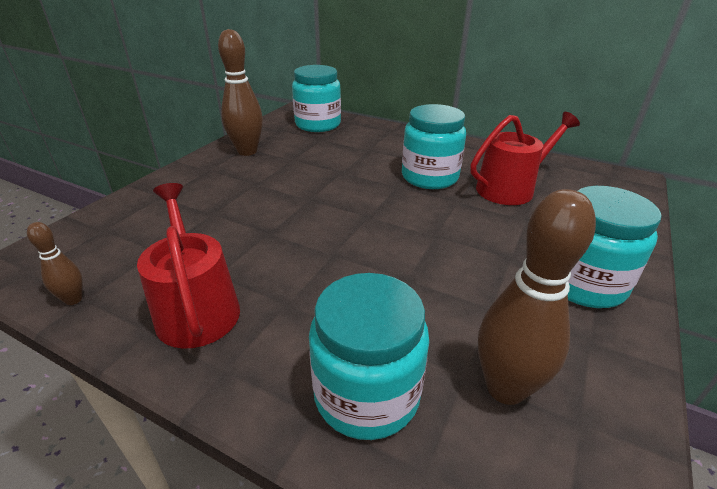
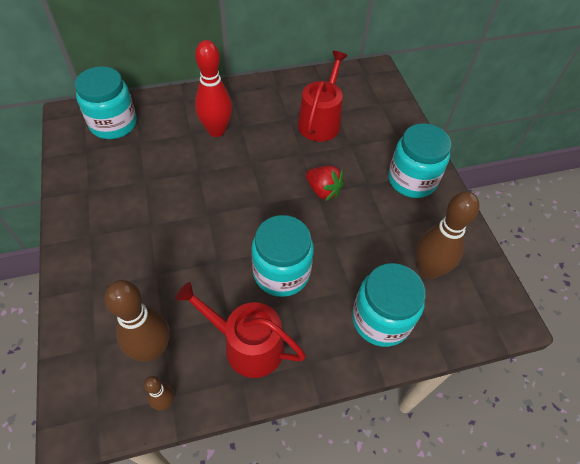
camera: 45 degrees left, 20 degrees up
brown bowling pin [218,29,263,156] -> brown bowling pin moved to [104,280,170,361]
turquoise jar [402,104,466,189] -> turquoise jar moved to [251,215,314,297]
none -> red bowling pin [195,40,232,137]
none -> red strawberry [306,166,344,201]

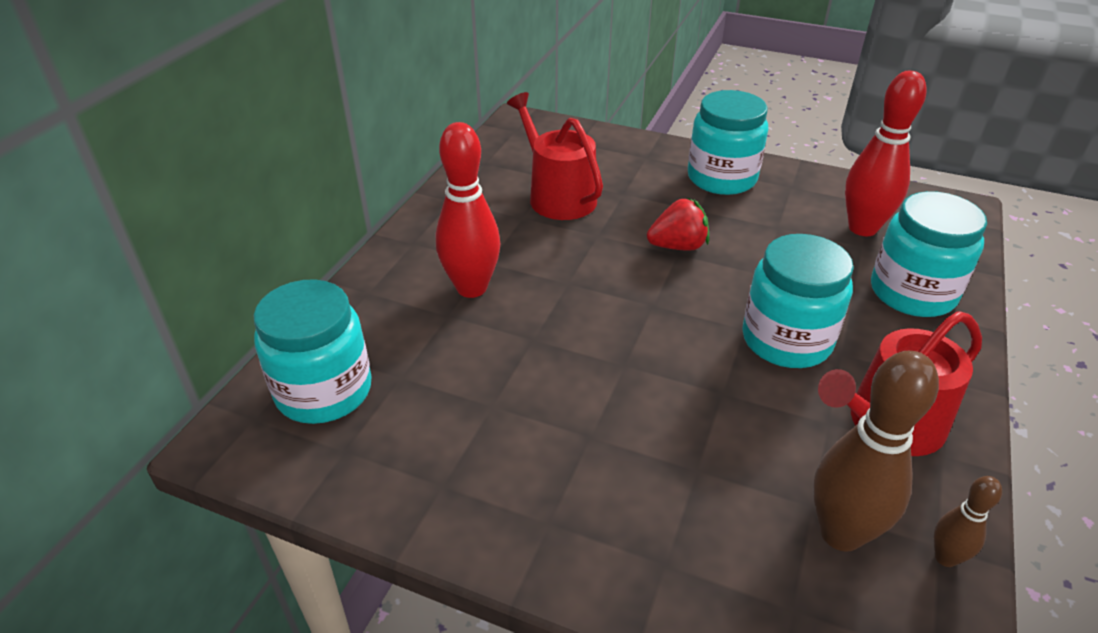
camera: 50 degrees left, 15 degrees down
brown bowling pin [416,191,480,279] -> red bowling pin [845,71,926,236]

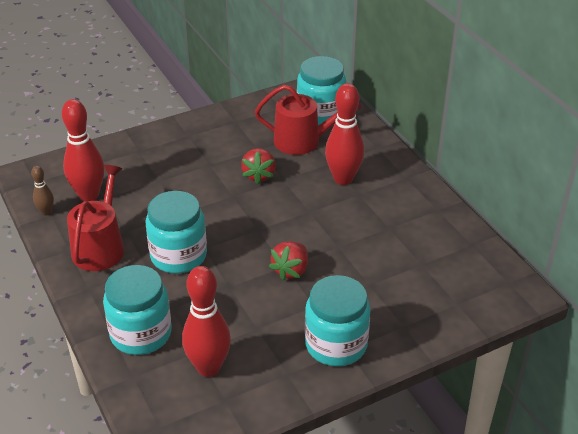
camera: 130 degrees right, 0 degrees up
red watering can [507,92,603,220] -> red watering can moved to [255,85,361,155]
brown bowling pin [813,351,939,552] -> red bowling pin [62,99,104,201]
none -> red strawberry [241,148,276,184]

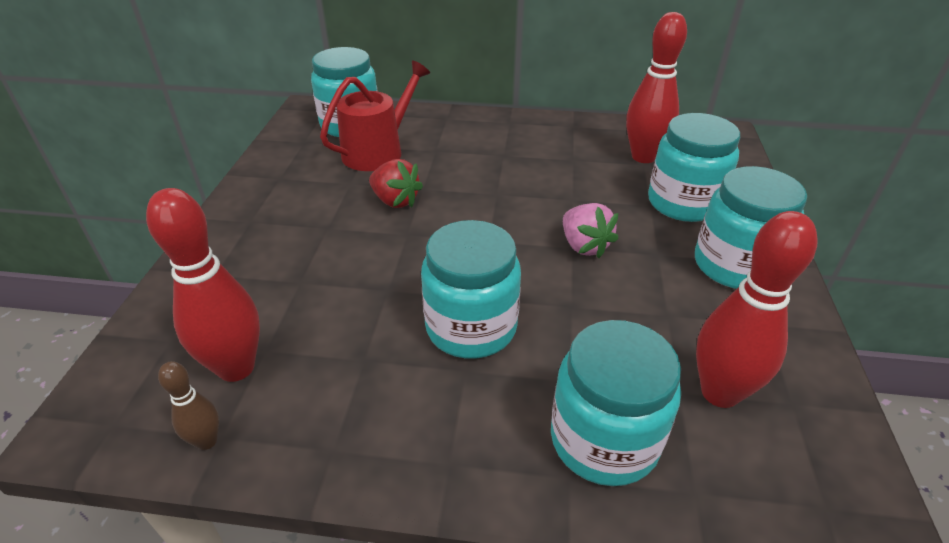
camera: 55 degrees left, 0 degrees up
red watering can [67,165,124,271] -> none
red strawberry [269,241,308,281] -> pink strawberry [563,203,619,258]
red bowling pin [325,83,364,185] -> red bowling pin moved to [626,12,687,163]
none -> turquoise jar [648,113,740,222]

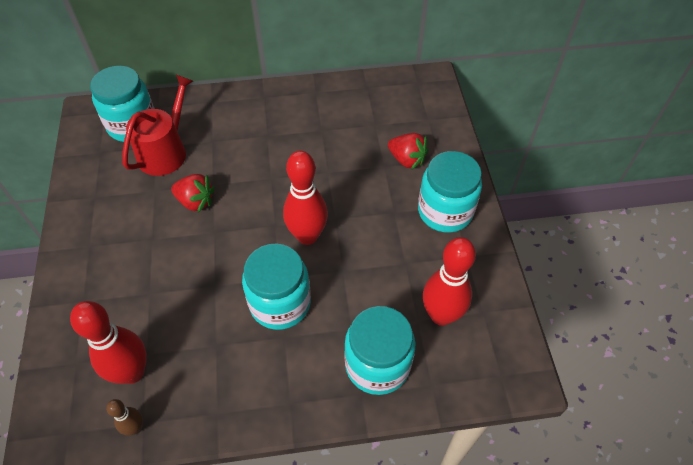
camera: 15 degrees left, 15 degrees up
pink strawberry [563,203,619,258] -> none
red bowling pin [626,12,687,163] -> red bowling pin moved to [283,151,328,245]
turquoise jar [648,113,740,222] -> red strawberry [388,133,429,170]

